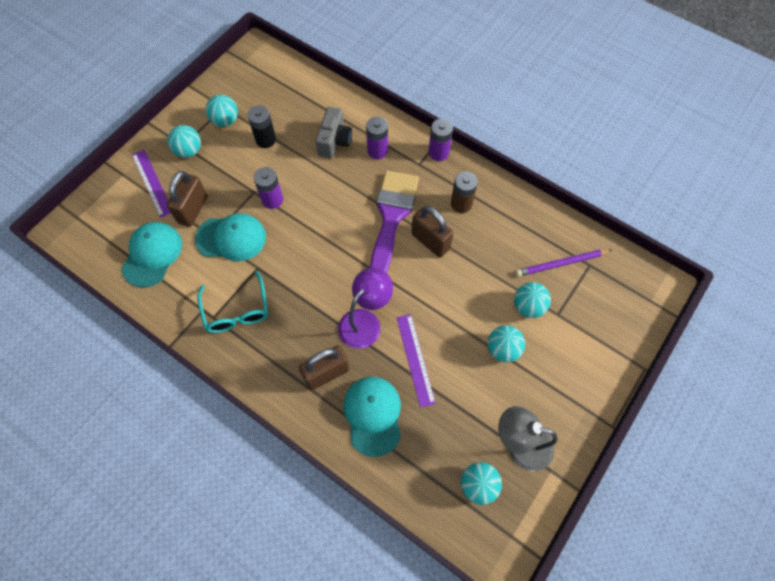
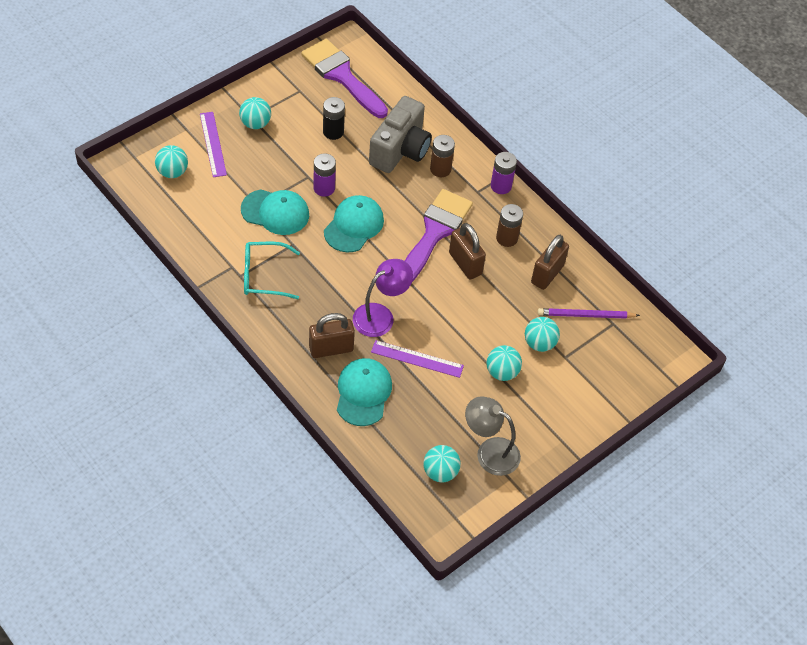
camera: 10 degrees right, 10 degrees down
turquoise cap [121,222,182,287] -> turquoise cap moved to [324,195,384,253]
brown padlock [167,171,208,227] -> brown padlock moved to [531,235,569,290]
turquoise glasses [197,271,268,333] -> turquoise glasses turned 90 degrees clockwise [244,242,300,299]
turquoise ball [206,95,238,127] -> turquoise ball moved to [155,145,188,178]
grey camera [315,107,352,159] -> grey camera [369,96,432,173], size x1.55
purple battery [366,117,388,159] -> brown battery [430,135,455,177]
purple ruler [396,314,436,407] -> purple ruler turned 75 degrees counterclockwise [371,340,464,378]
none -> purple brush [301,39,388,118]

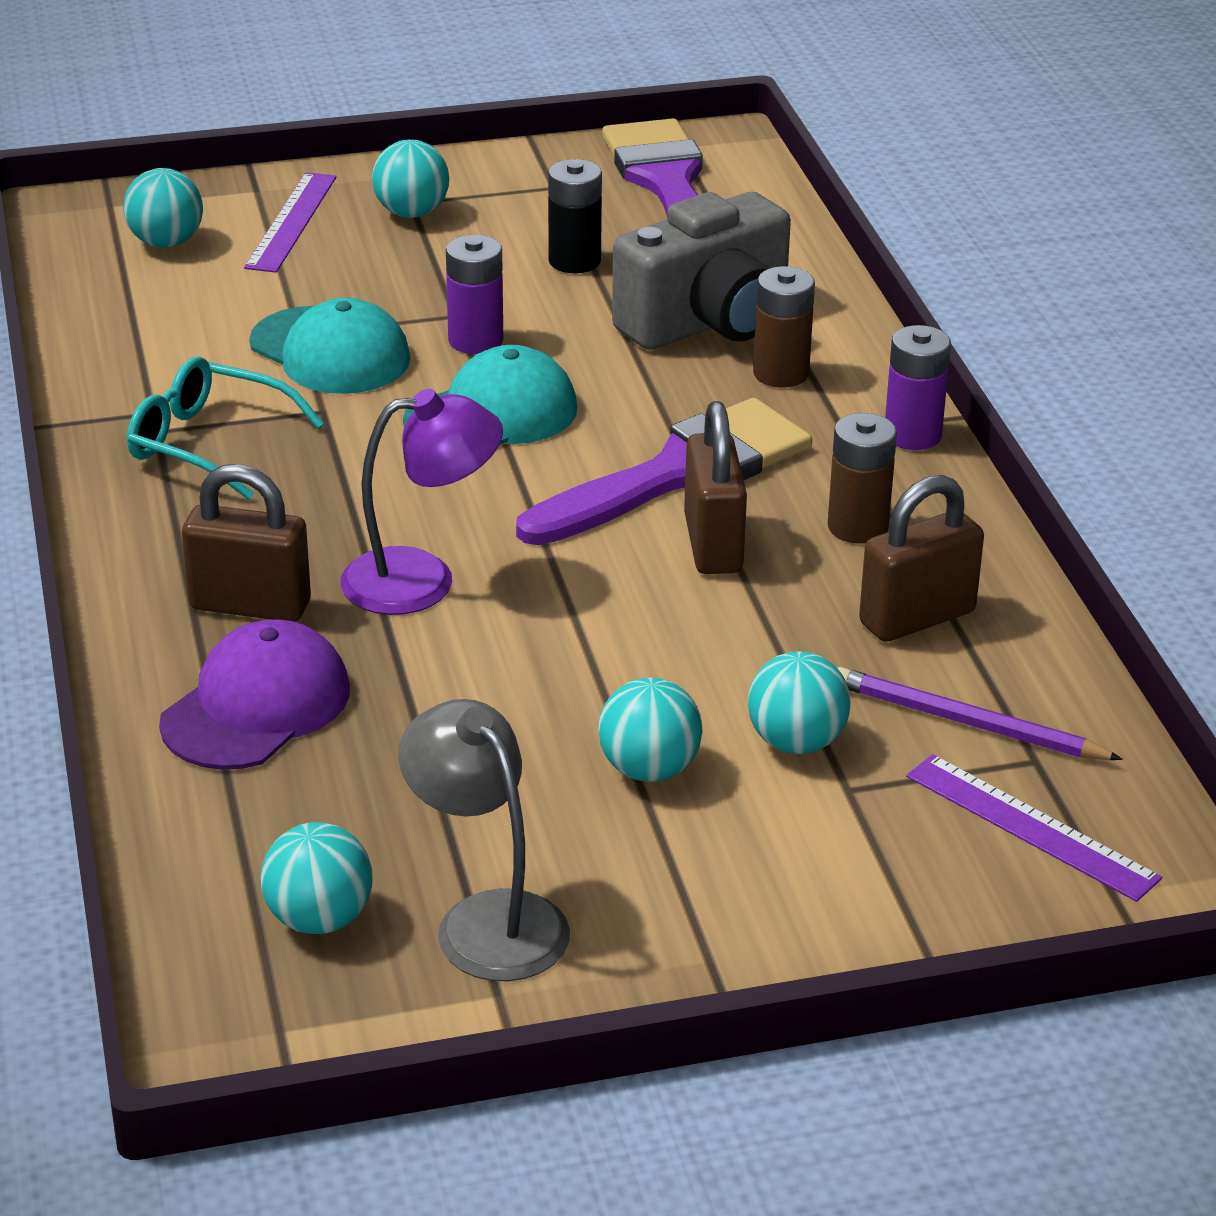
camera: 30 degrees right, 20 degrees down
turquoise cap [337,358,392,426] -> purple cap [159,619,350,770]
purple ruler [371,340,464,378] -> purple ruler moved to [906,754,1162,902]

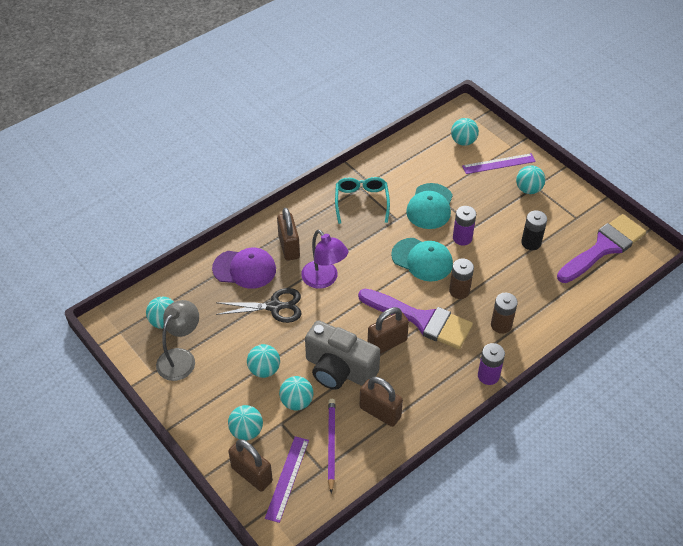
camera: 65 degrees right, 15 degrees up
grey camera [612,192,791,350] -> grey camera moved to [305,320,380,390]
brown battery [828,413,897,544] -> brown battery moved to [449,259,474,299]
none -> black scissors [216,288,301,323]
none -> turquoise ball [228,405,263,440]
none -> brown padlock [228,439,273,491]

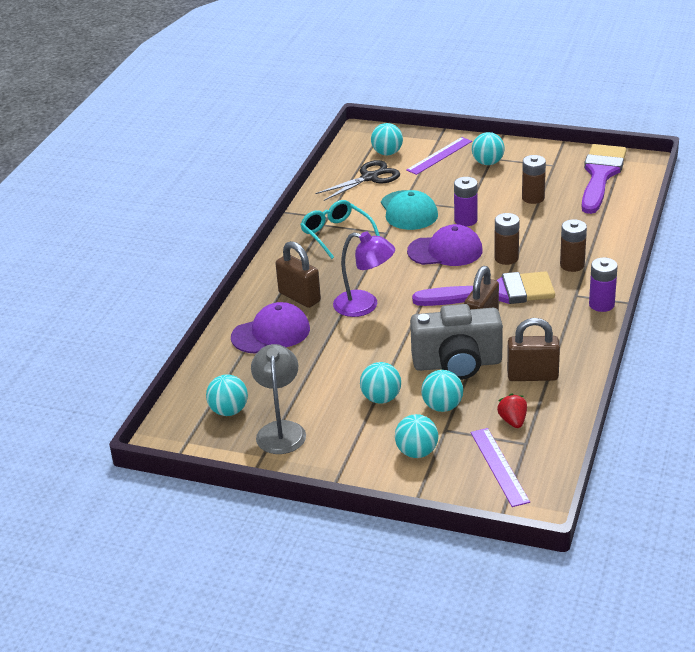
camera: 30 degrees left, 15 degrees down
black scissors [216,288,301,323] -> black scissors moved to [316,160,400,201]
brown padlock [228,439,273,491] -> none
purple pencil [328,399,336,493] -> red strawberry [497,394,527,428]
turquoise cap [391,238,453,282] -> purple cap [407,224,483,266]
black battery [521,210,547,250] -> brown battery [522,155,546,204]

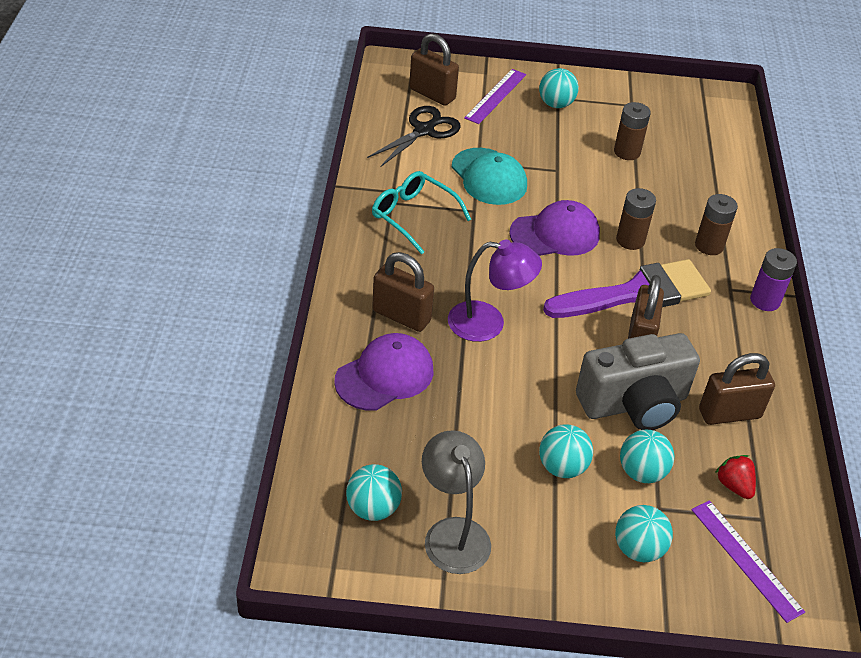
camera: 20 degrees left, 10 degrees up
turquoise ball [371,123,403,155] -> brown padlock [409,33,459,106]
purple battery [454,177,478,226] -> none
purple brush [582,144,627,214] -> none

